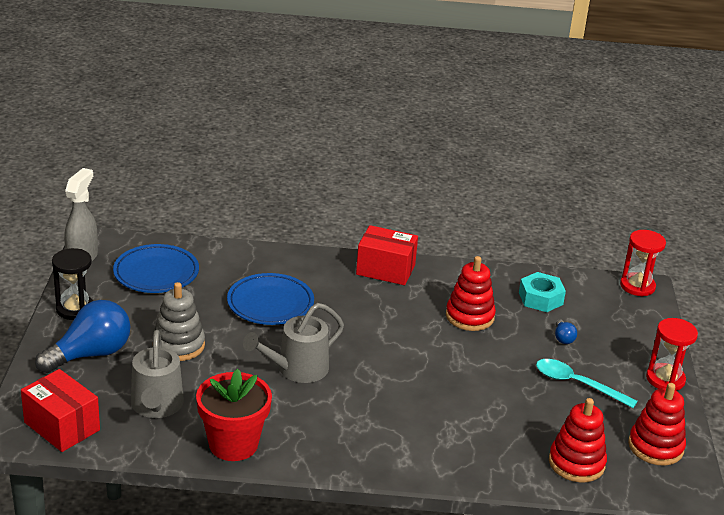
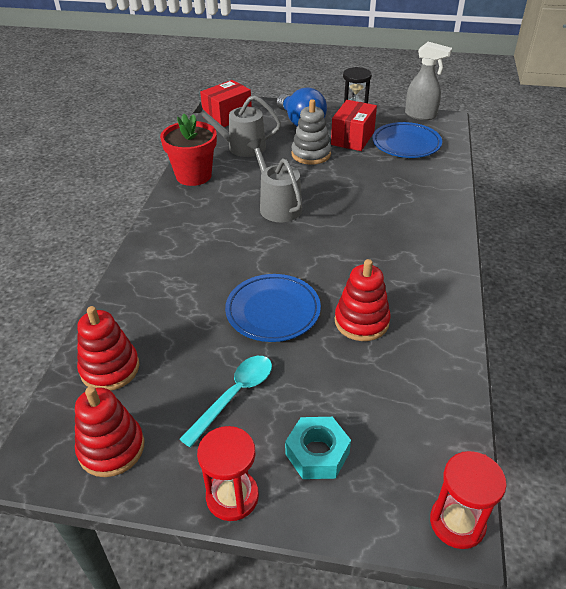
camera: 100 degrees right, 10 degrees up
blue plate [227,273,314,325] -> blue plate moved to [225,274,321,342]
red box [356,225,418,285] -> red box moved to [331,100,377,151]
turquoise nut [519,272,566,312] -> turquoise nut moved to [285,417,351,479]
blue light bulb [555,319,577,344] -> none

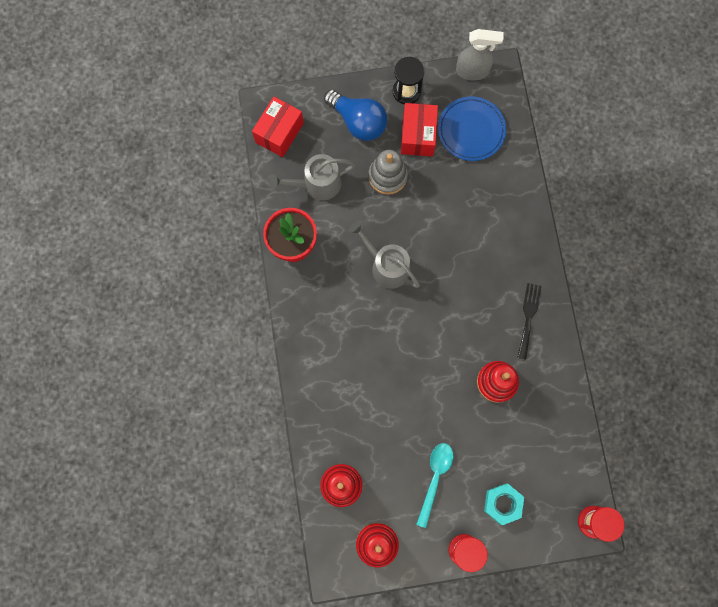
camera: 20 degrees left, 35 degrees up
blue plate [225,274,321,342] -> none
none -> black fork [517,283,542,359]

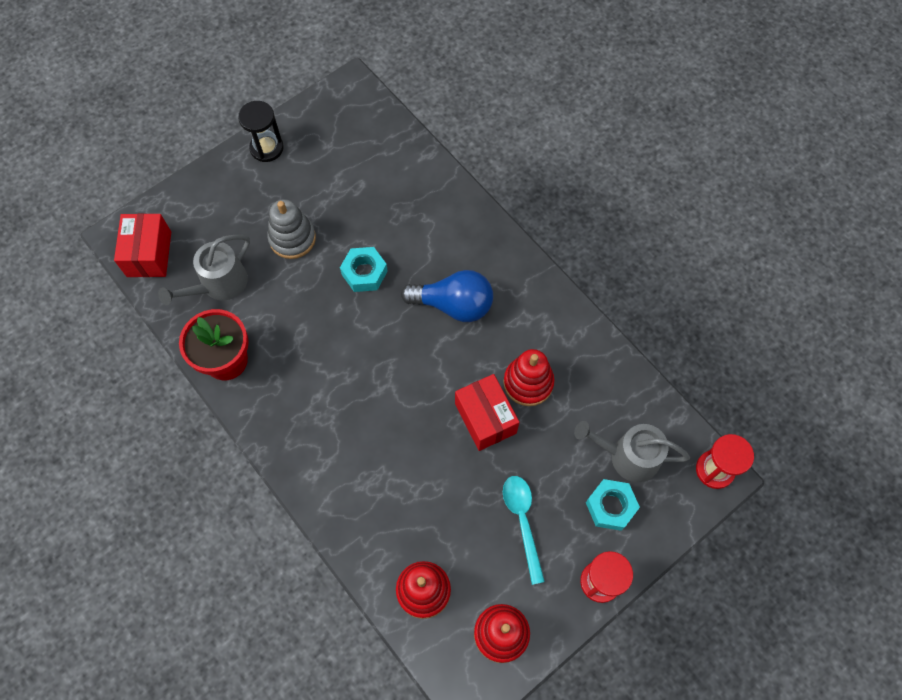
camera: 30 degrees left, 10 degrees down
blue light bulb [324,89,387,141] -> blue light bulb moved to [401,270,493,322]
grey watering can [349,221,420,289] -> grey watering can moved to [574,421,690,482]
red box [401,103,438,156] -> red box moved to [455,374,519,451]
blue plate [438,97,506,161] -> none
grey spray bottle [456,29,504,80] -> none
black fork [517,283,542,359] -> none
none -> turquoise nut [340,247,388,292]

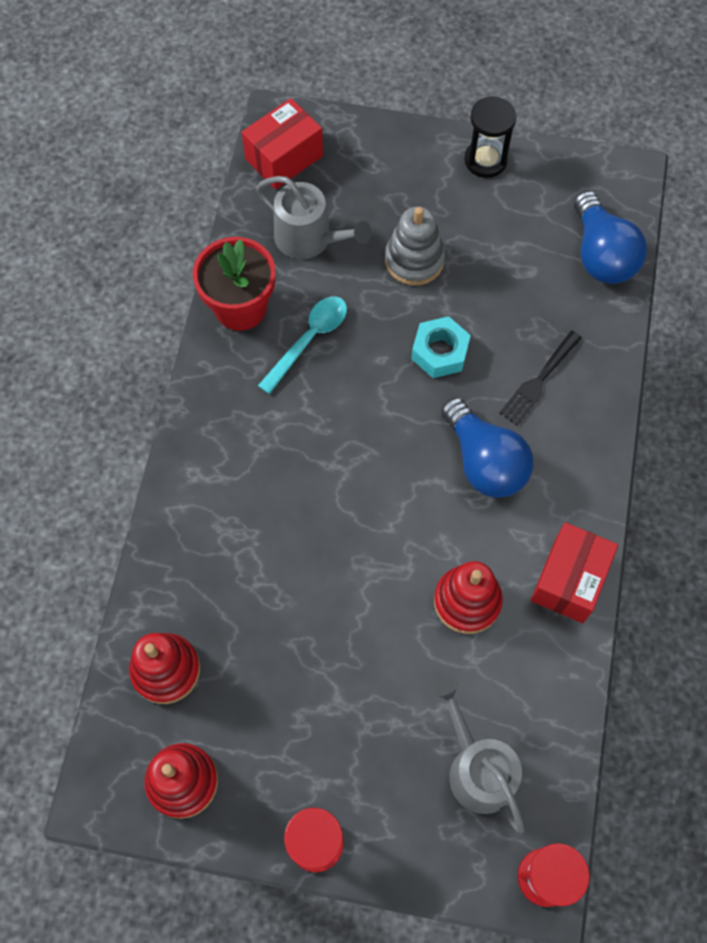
camera: 50 degrees right, 0 degrees up
grey watering can [158,235,250,305] -> grey watering can turned 150 degrees counterclockwise [256,176,372,259]
red box [455,374,519,451] -> red box moved to [531,522,618,623]
turquoise spoon [503,476,545,585] -> turquoise spoon moved to [258,296,347,394]
turquoise nut [586,479,640,531] -> none
none -> black fork [499,331,582,426]
none -> blue light bulb [574,191,647,284]

